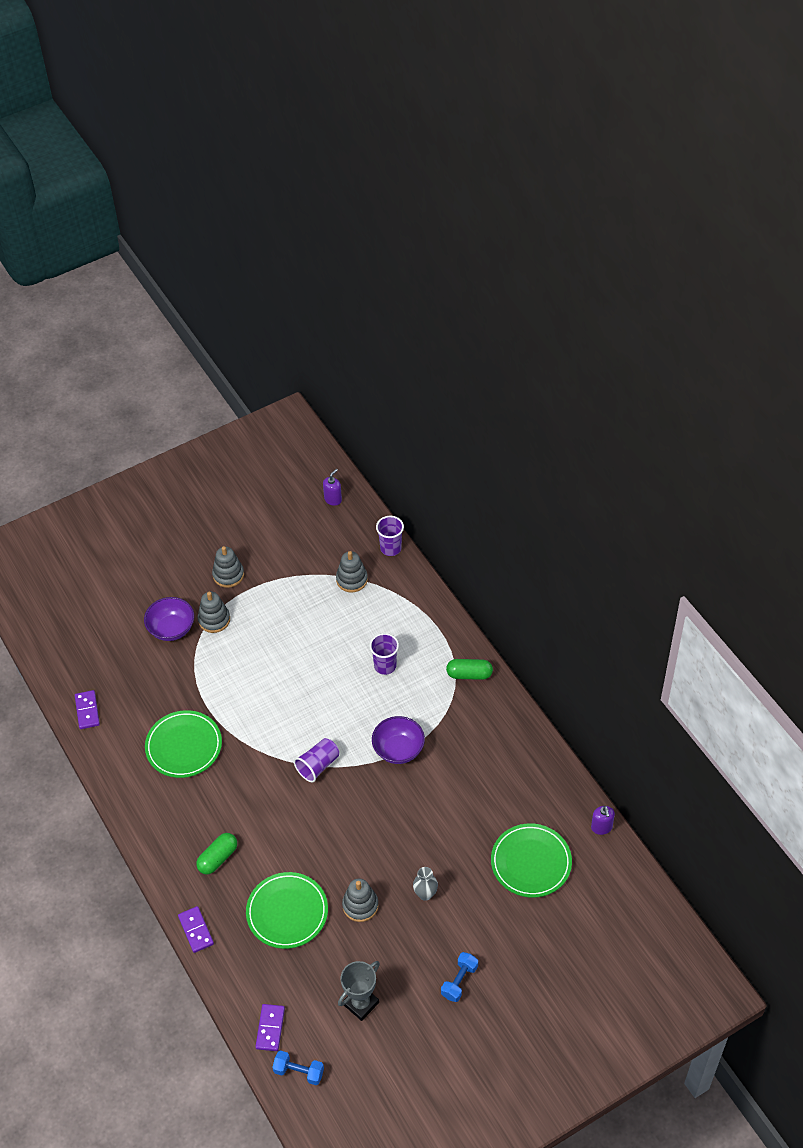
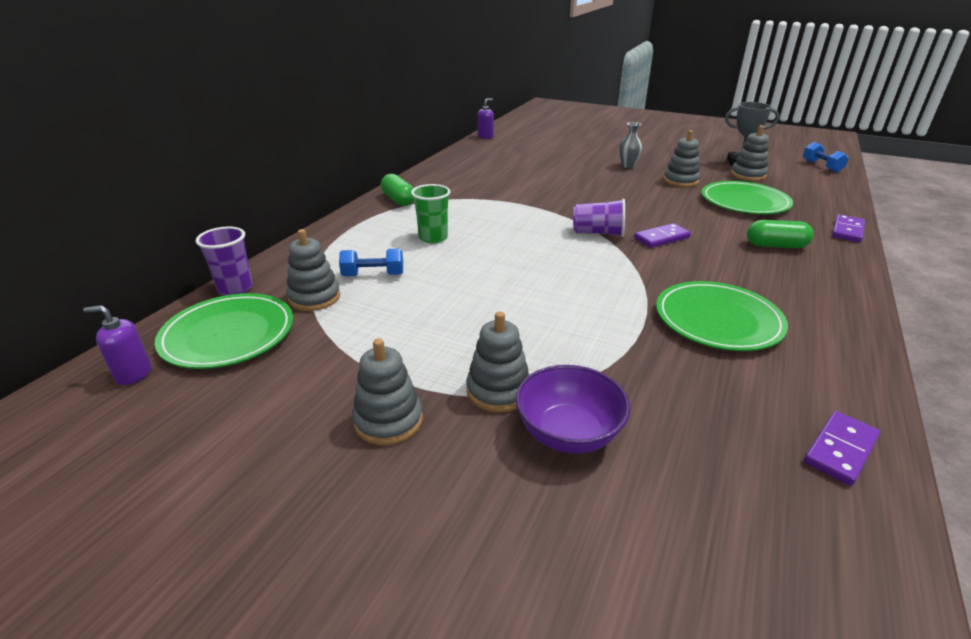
camera: 125 degrees left, 20 degrees down
purple domino [255,1004,285,1051] -> purple domino moved to [634,223,691,248]
purple cup [369,633,399,675] -> green cup [411,184,450,243]
purple bowl [372,716,425,764] -> none
blue dumbbell [441,952,478,1002] -> blue dumbbell moved to [339,249,403,276]
green plate [491,823,572,898] -> green plate moved to [155,293,293,369]
none -> grey stacking toy [731,125,769,181]

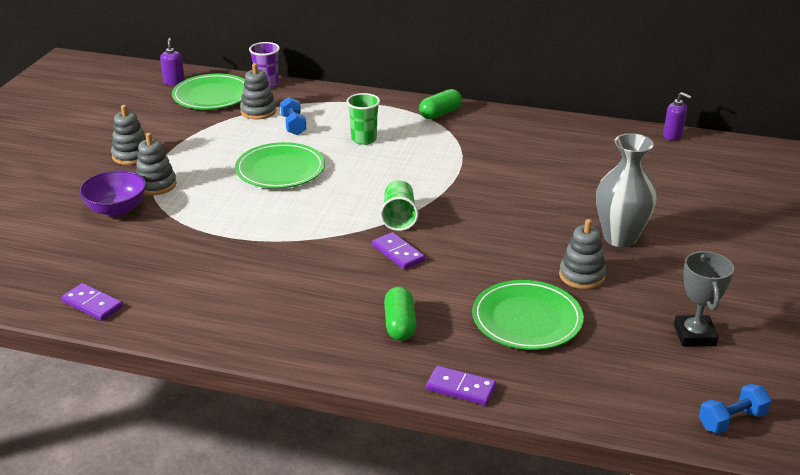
camera: 80 degrees right, 0 degrees up
purple cup [573,199,625,237] -> green cup [380,180,418,231]
grey vase [619,122,642,168] -> grey vase [596,133,657,247], size x1.95
green plate [656,281,788,351] -> green plate moved to [235,142,325,188]
grey stacking toy [731,125,769,181] -> none

